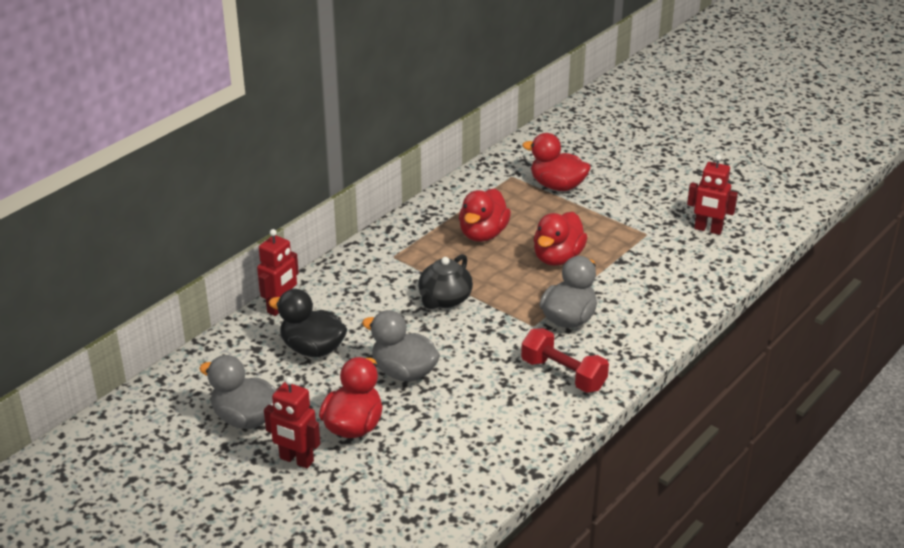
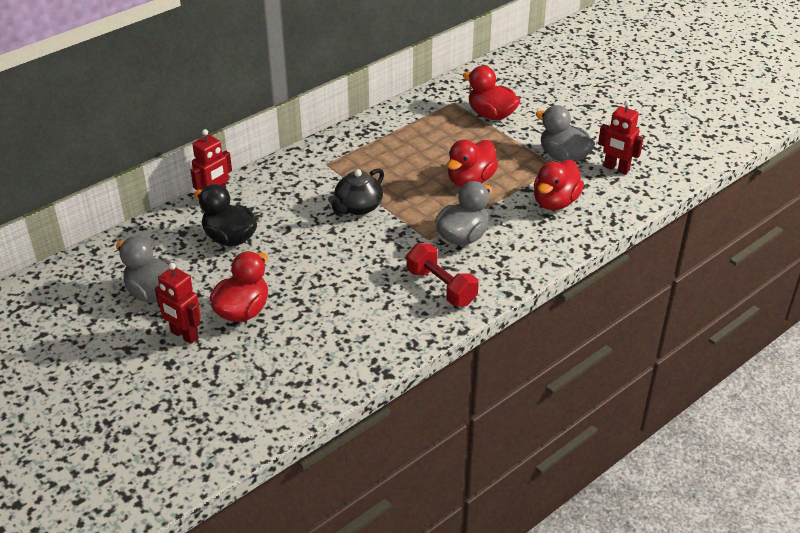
camera: 10 degrees right, 5 degrees up
grey duck [362,310,440,382] -> grey duck moved to [536,105,595,162]
red duck [459,188,511,242] -> red duck moved to [534,160,584,210]

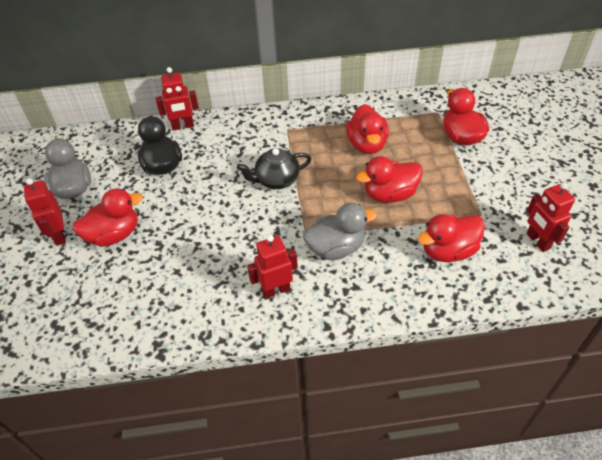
camera: 35 degrees right, 10 degrees up
red dumbbell [406,243,479,306] -> red robot [247,235,298,299]
grey duck [536,105,595,162] -> none
none -> red duck [346,104,389,154]

